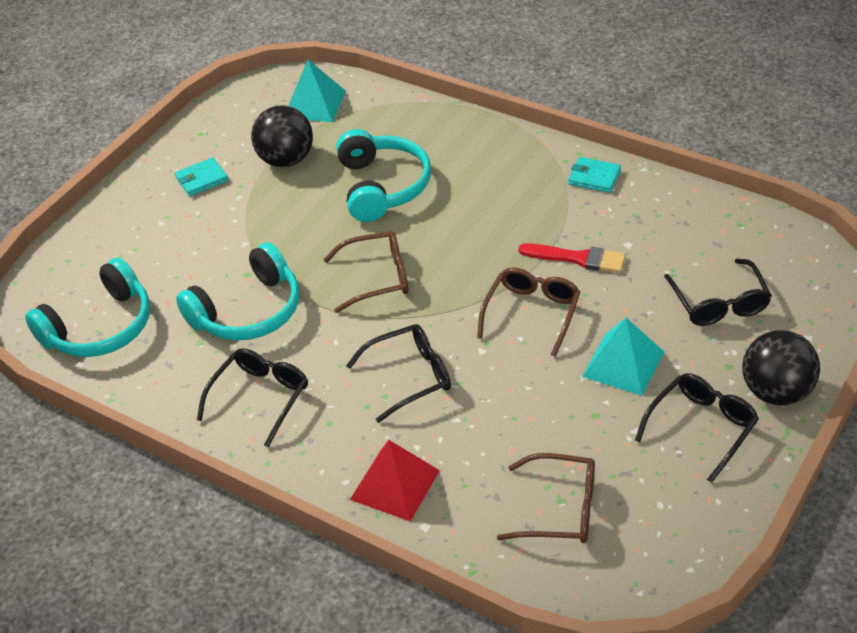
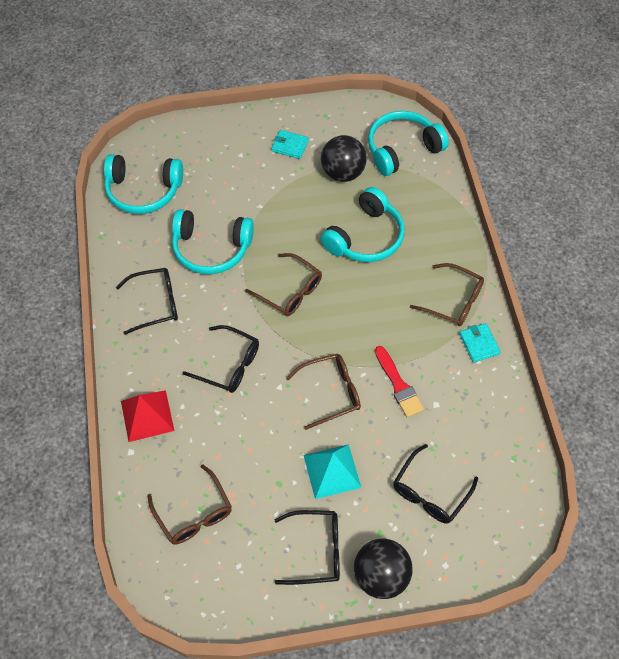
camera: 45 degrees right, 15 degrees up
turquoise pyramid [288,60,346,122] -> turquoise headphones [368,111,449,176]
none -> brown glasses [410,263,484,326]

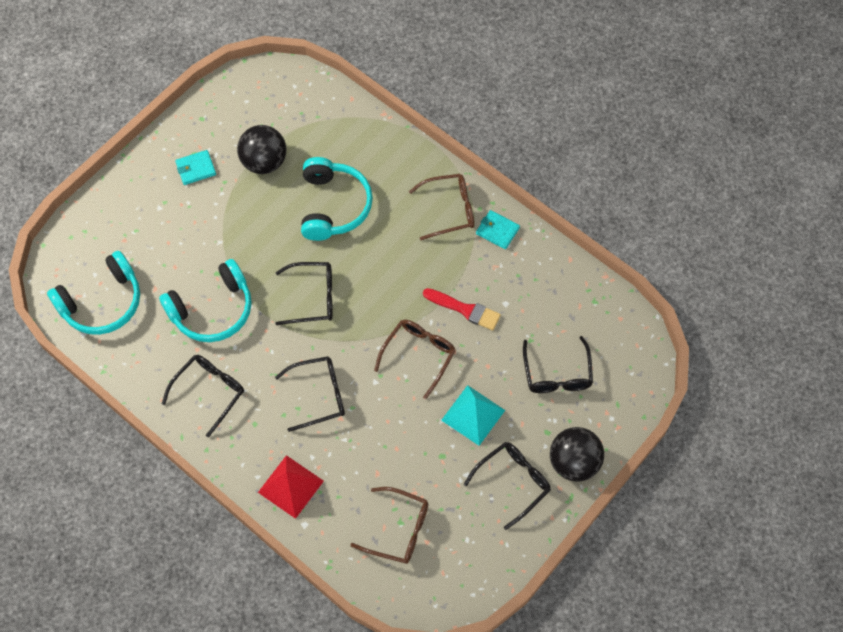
camera: 40 degrees left, 5 degrees up
brown glasses [245,253,322,316] -> black glasses [275,262,333,325]
turquoise headphones [368,111,449,176] -> none

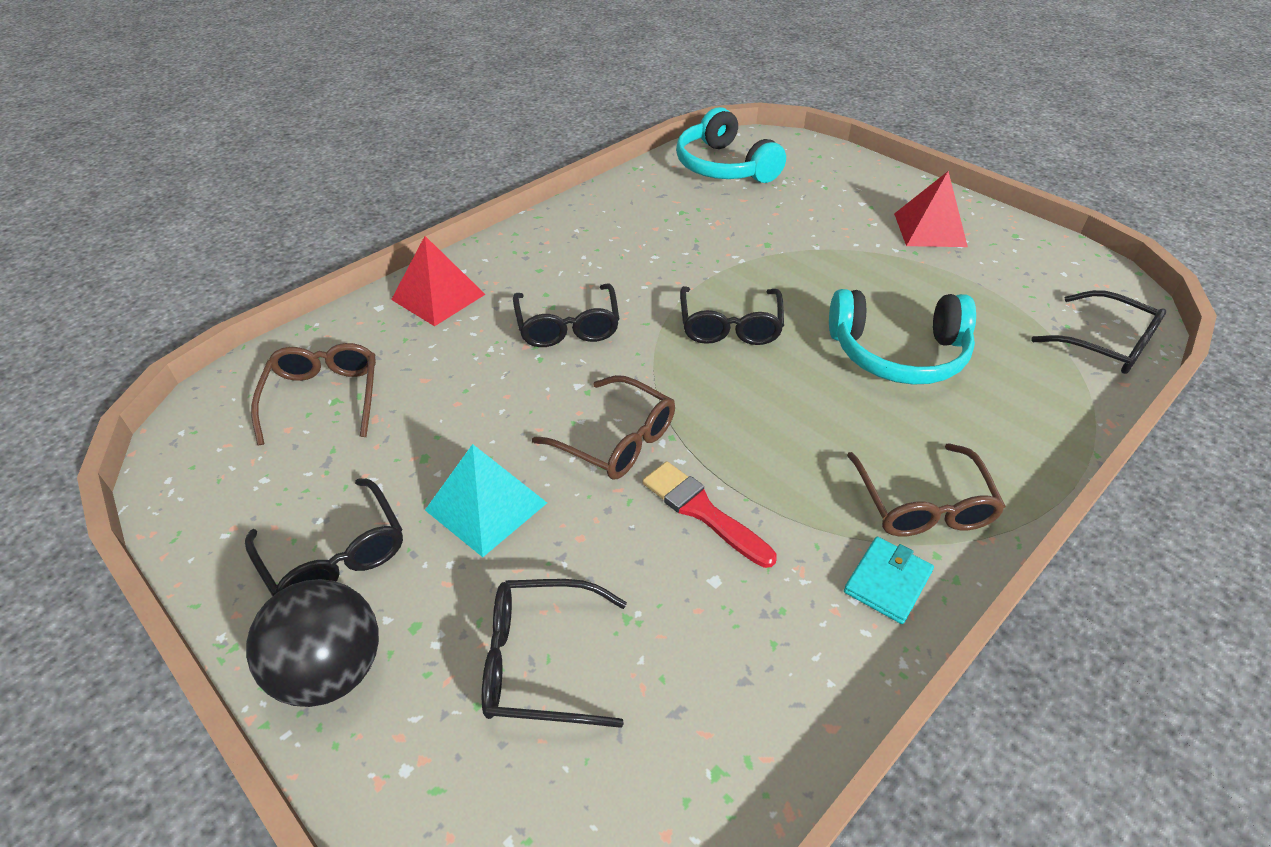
camera: 95 degrees right, 20 degrees down
turquoise headphones [159,259,252,342] -> none
black glasses [162,355,244,437] -> black glasses moved to [1031,290,1166,374]
turquoise wallet [175,150,216,185] -> red pyramid [894,171,968,247]
black ball [237,125,287,174] -> none
brown glasses [351,487,428,564] -> brown glasses turned 150 degrees clockwise [251,343,376,445]
red brush [423,288,501,331] -> red brush turned 105 degrees clockwise [643,461,777,568]

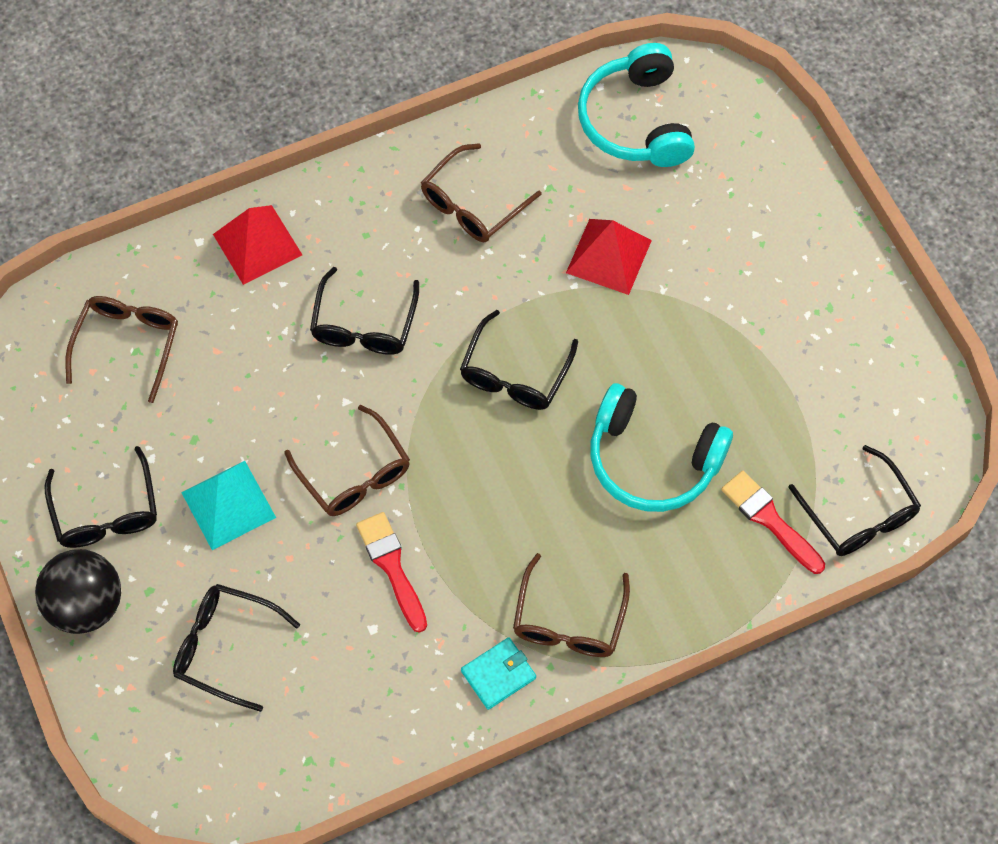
camera: 20 degrees right, 20 degrees up
red pyramid [894,171,968,247] -> red pyramid moved to [566,219,652,295]
none -> brown glasses [421,143,542,242]
none -> red brush [721,470,825,574]

